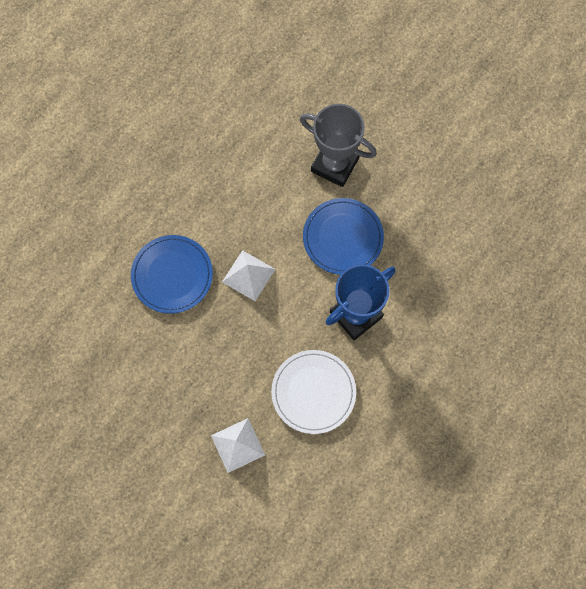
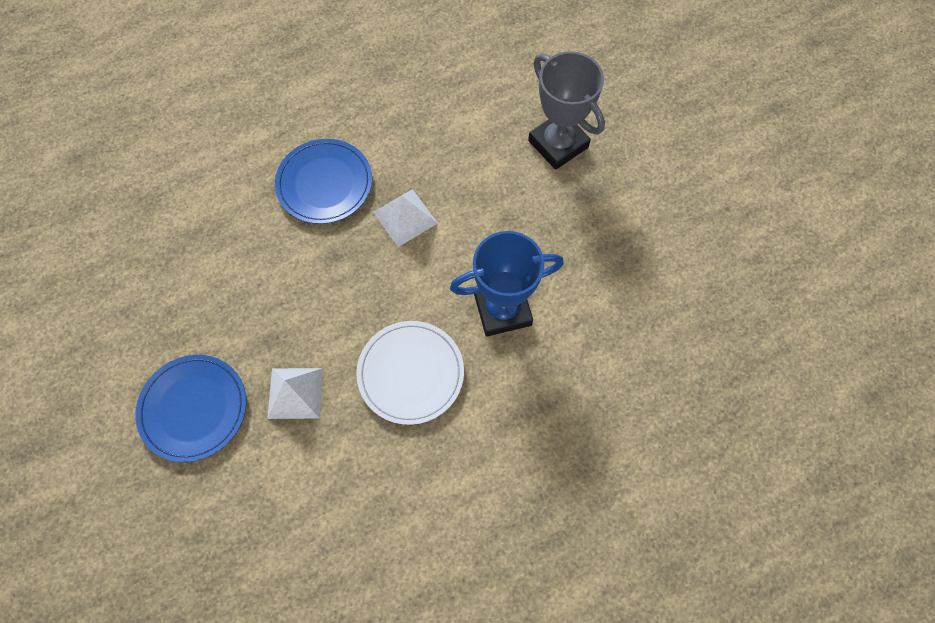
camera: 25 degrees right, 5 degrees down
blue plate [303,198,384,275] -> blue plate moved to [135,355,246,462]

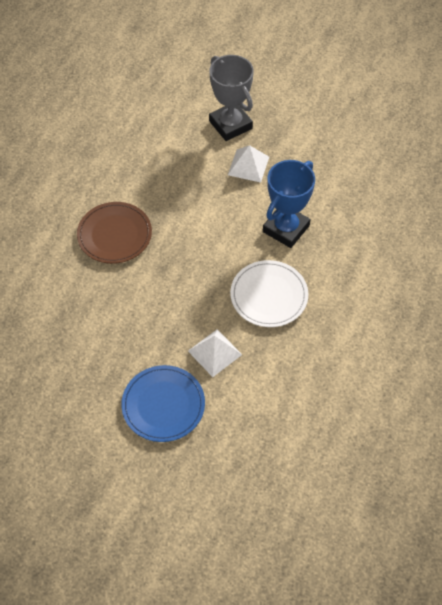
camera: 40 degrees left, 10 degrees down
blue plate [275,139,372,224] -> brown plate [77,202,152,264]
white pyramid [373,189,438,247] -> white pyramid moved to [228,145,269,183]
grey trophy [528,51,605,170] -> grey trophy turned 45 degrees clockwise [209,55,254,141]

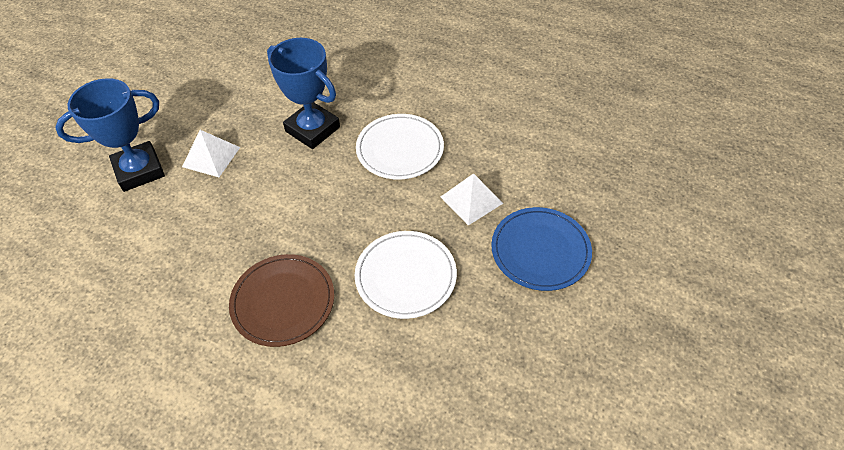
camera: 85 degrees left, 5 degrees down
grey trophy [209,55,254,141] -> blue trophy [55,78,165,192]
none -> white plate [355,231,457,319]

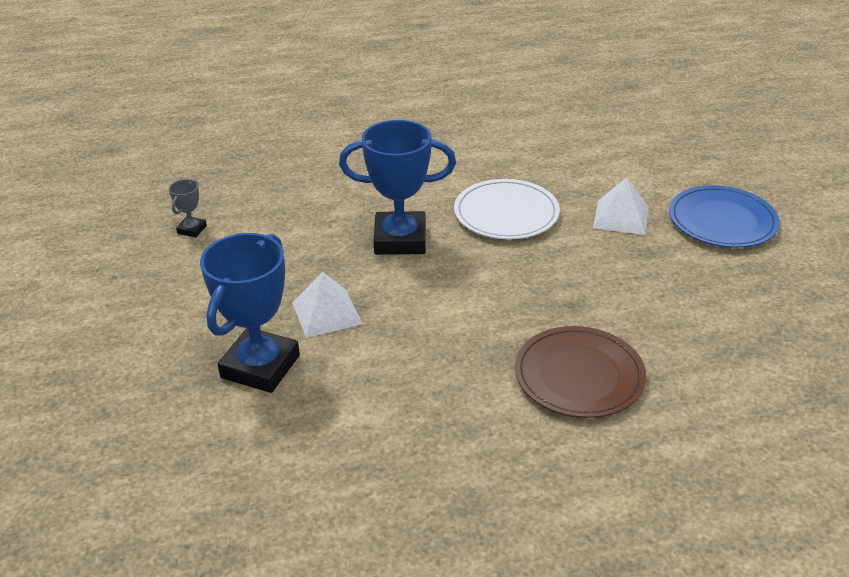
camera: 40 degrees left, 15 degrees down
white plate [355,231,457,319] -> none
none -> grey trophy [169,179,207,237]

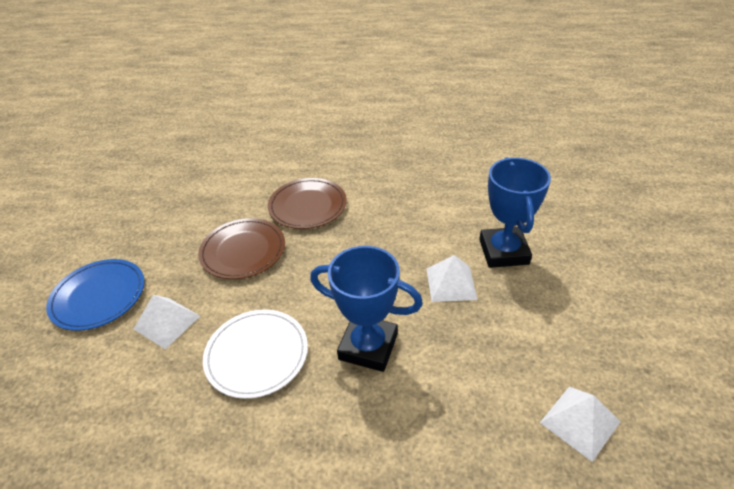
camera: 160 degrees left, 5 degrees up
grey trophy [169,179,207,237] -> white pyramid [540,387,620,462]
blue trophy [200,233,300,393] -> blue trophy turned 45 degrees counterclockwise [479,157,551,268]
none -> brown plate [198,218,285,279]

